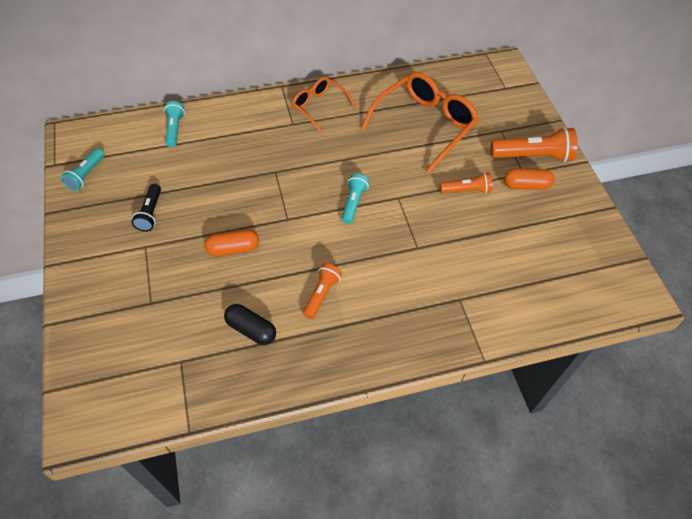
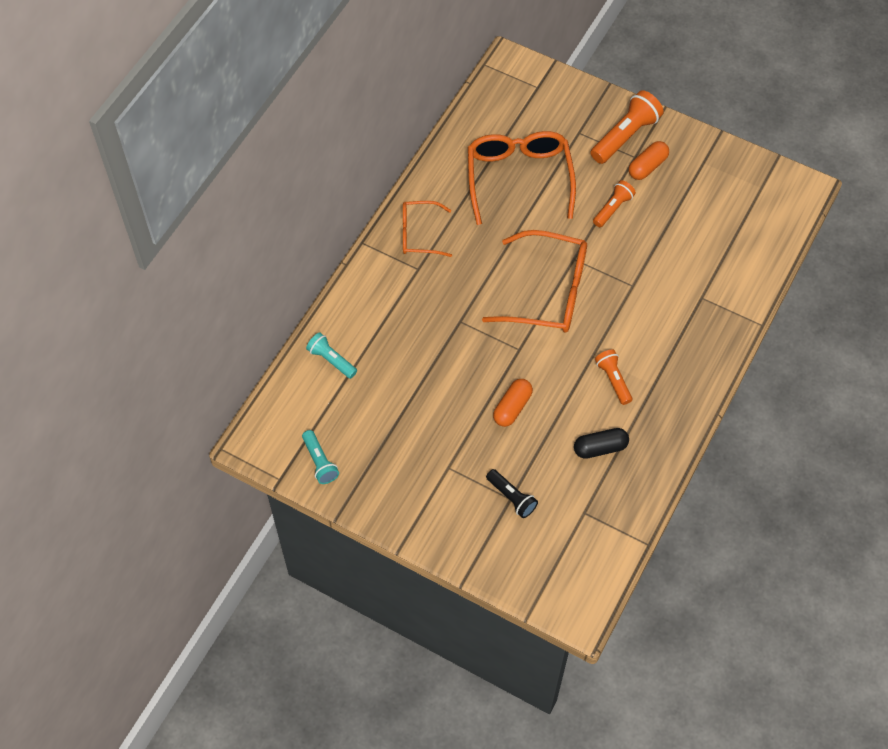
camera: 45 degrees left, 5 degrees up
black flashlight [131,184,161,232] -> black flashlight moved to [486,469,538,518]
turquoise flashlight [341,173,369,224] -> orange glasses [482,230,587,333]

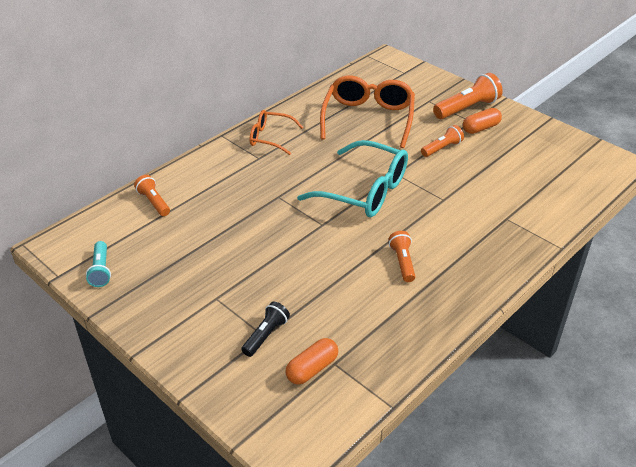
camera: 15 degrees right, 20 degrees down
turquoise flashlight [306,332,357,379] -> orange flashlight [134,175,170,216]
orange glasses [482,230,587,333] -> turquoise glasses [297,140,408,217]
black flashlight [486,469,538,518] -> black flashlight turned 120 degrees counterclockwise [241,302,290,357]
orange capsule [493,379,533,427] -> orange capsule moved to [285,338,338,385]
black capsule [574,428,629,459] -> none

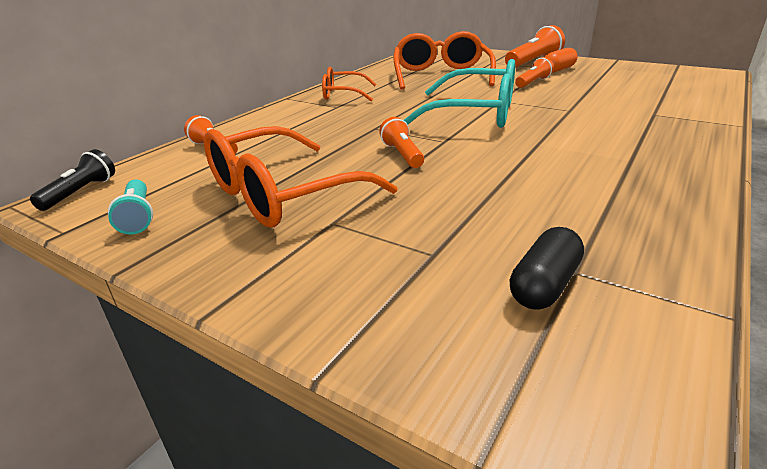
camera: 10 degrees left, 10 degrees down
black flashlight [241,302,290,357] -> black flashlight moved to [30,149,115,211]
orange capsule [285,338,338,385] -> black capsule [510,227,584,310]
orange flashlight [389,231,415,282] -> orange flashlight moved to [379,117,424,168]
none -> orange glasses [204,126,397,227]

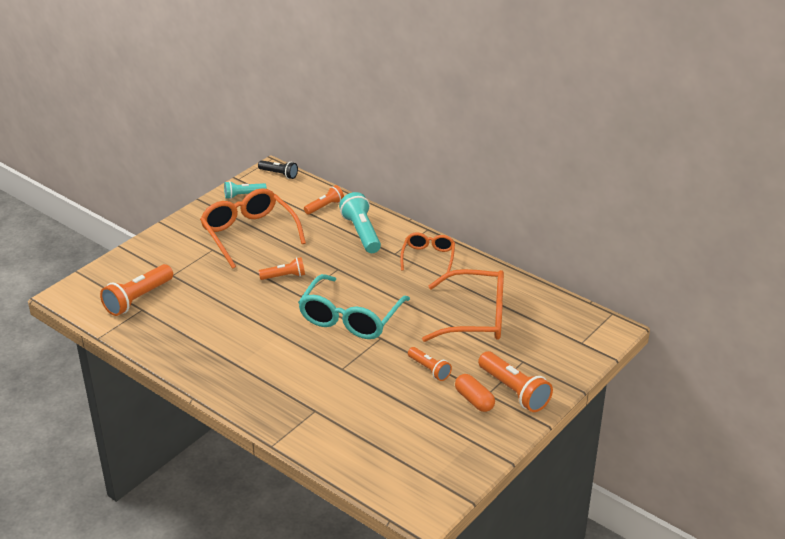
camera: 95 degrees right, 5 degrees up
black capsule [510,227,584,310] -> orange flashlight [100,264,173,316]
none -> turquoise flashlight [339,192,381,253]

